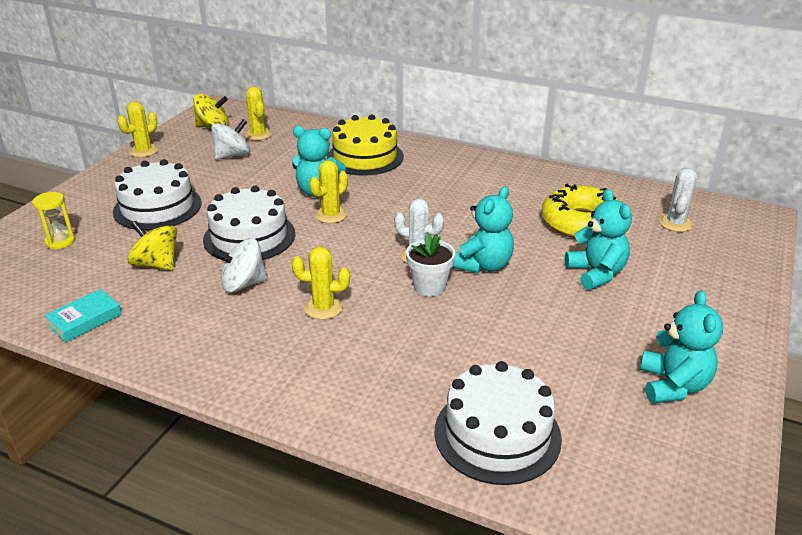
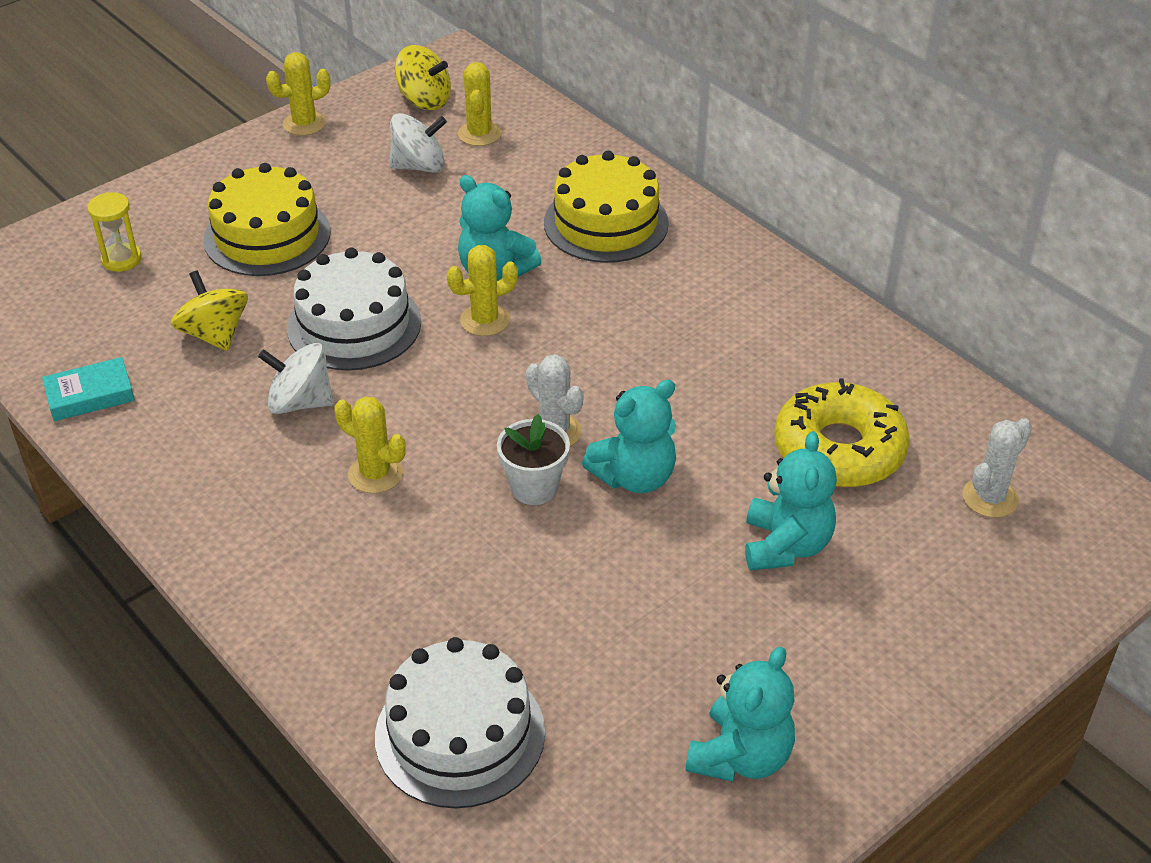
camera: 25 degrees right, 10 degrees up
white cake [113,159,202,230] -> yellow cake [203,163,330,276]

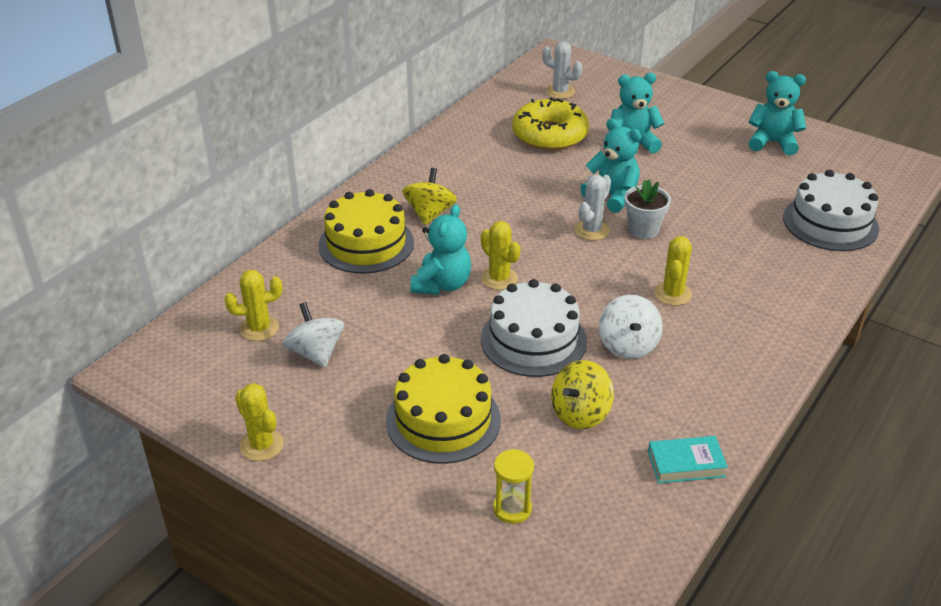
camera: 105 degrees left, 5 degrees down
turquoise book [42,357,135,421] -> turquoise book turned 60 degrees counterclockwise [648,436,728,483]
yellow spinning top [395,45,451,110] -> yellow spinning top moved to [402,168,457,225]

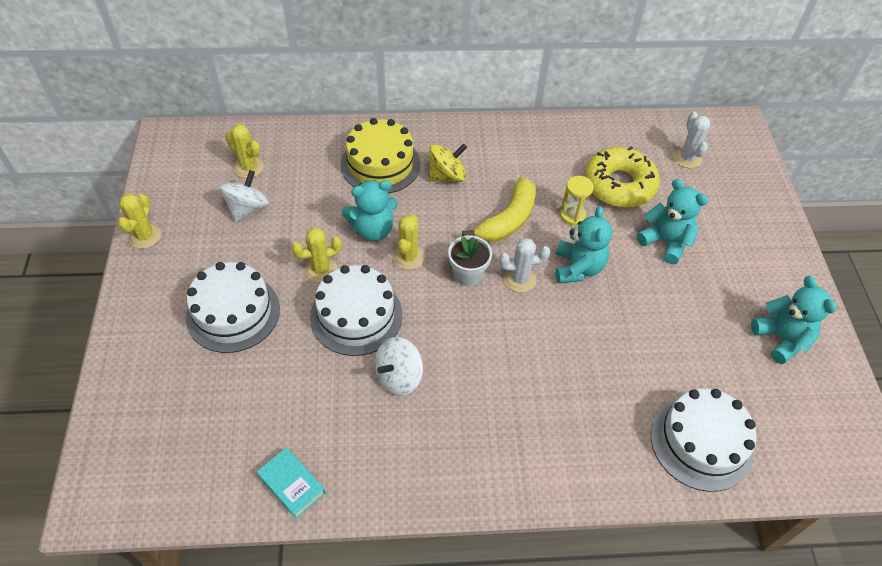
camera: 50 degrees right, 15 degrees up
yellow cake [386,354,501,464] -> white cake [186,262,280,353]
yellow hourglass [493,449,534,524] -> yellow hourglass moved to [560,176,594,225]
yellow spinning top [551,360,614,429] -> none
white flower pot [624,179,671,239] -> white flower pot moved to [448,235,492,286]
yellow cactus [654,236,692,306] -> yellow cactus moved to [292,228,342,283]
none -> yellow banana [462,176,536,242]

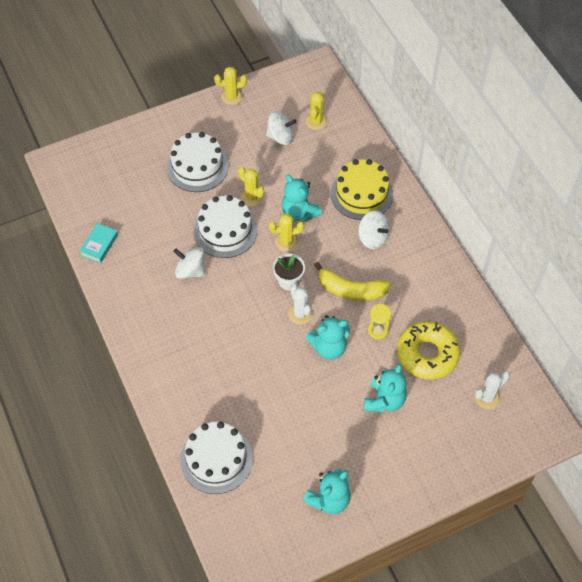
camera: 70 degrees right, 5 degrees up
yellow spinning top [429,144,467,182] -> white spinning top [359,211,390,249]

